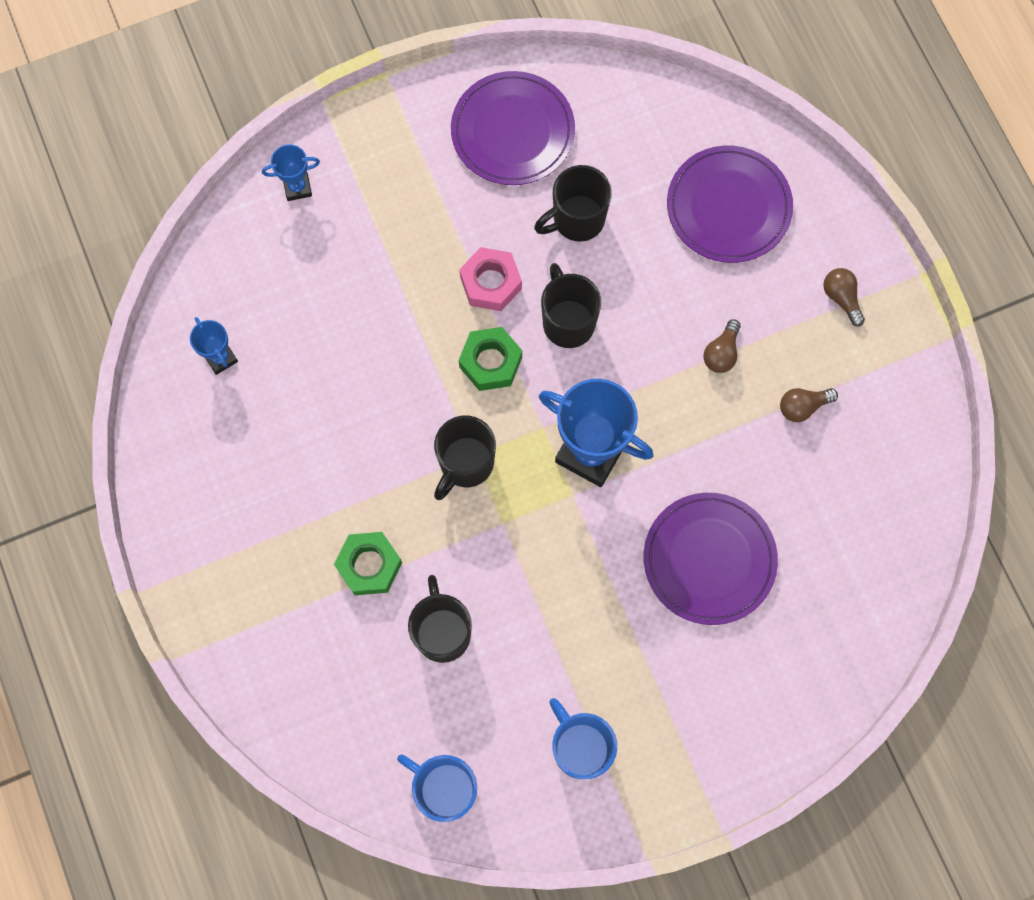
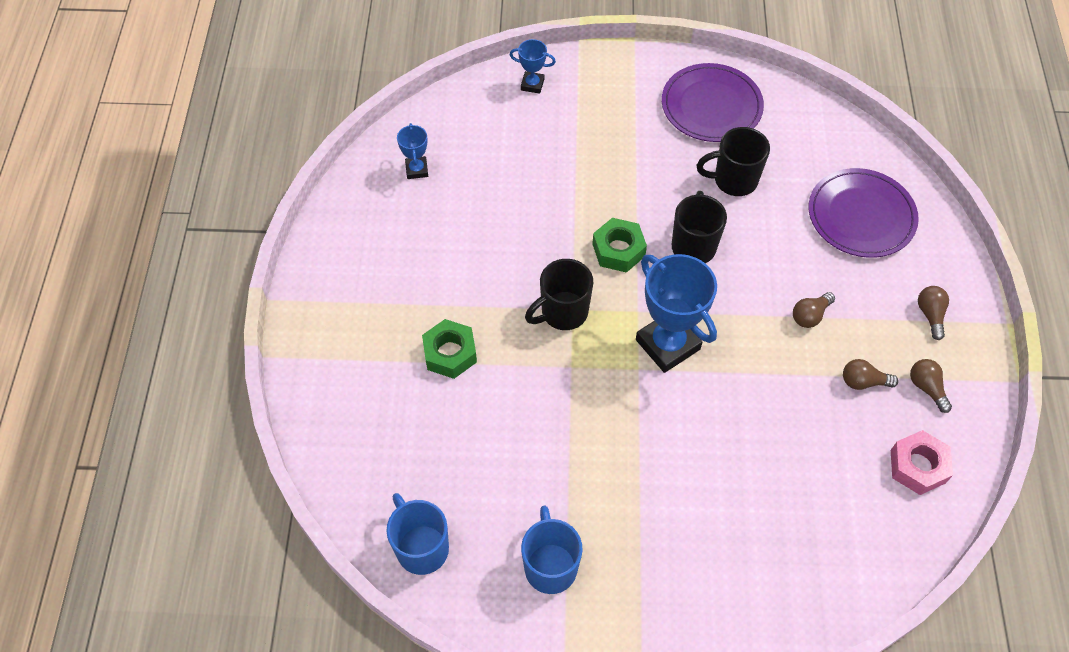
camera: 25 degrees right, 15 degrees down
black mug [408,575,472,663] -> none
pink nut [459,247,522,311] -> pink nut moved to [891,430,953,495]
purple plate [644,493,778,625] -> none
none -> brown light bulb [910,359,952,413]

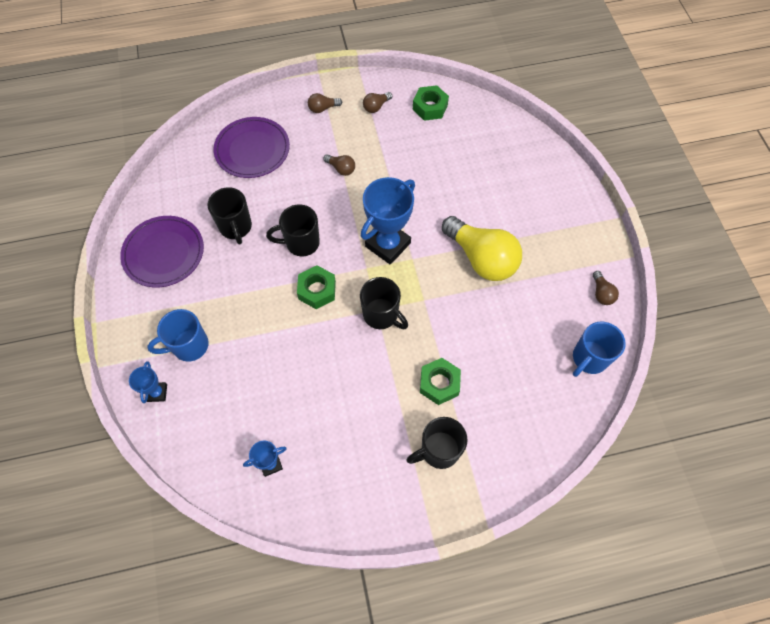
camera: 105 degrees left, 5 degrees up
blue mug [521,506,583,594] -> blue mug moved to [147,309,209,362]
brown light bulb [843,359,898,390] -> brown light bulb moved to [593,271,619,305]
pink nut [891,430,953,495] -> green nut [413,85,449,121]
none -> black mug [406,417,468,469]
none -> yellow light bulb [442,216,522,281]

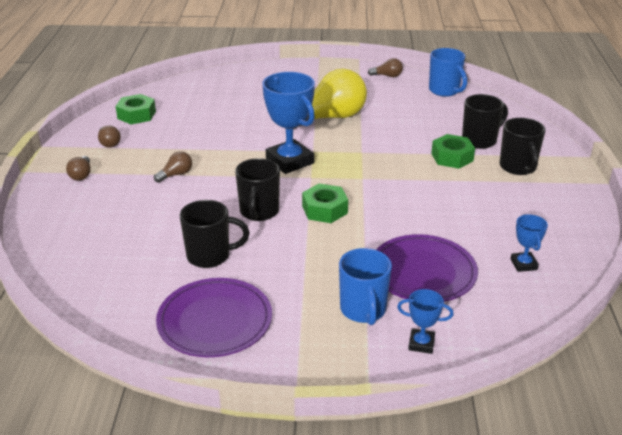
camera: 75 degrees left, 30 degrees down
purple plate [213,117,290,178] -> purple plate moved to [376,234,478,302]
black mug [360,277,408,329] -> black mug moved to [462,94,508,149]

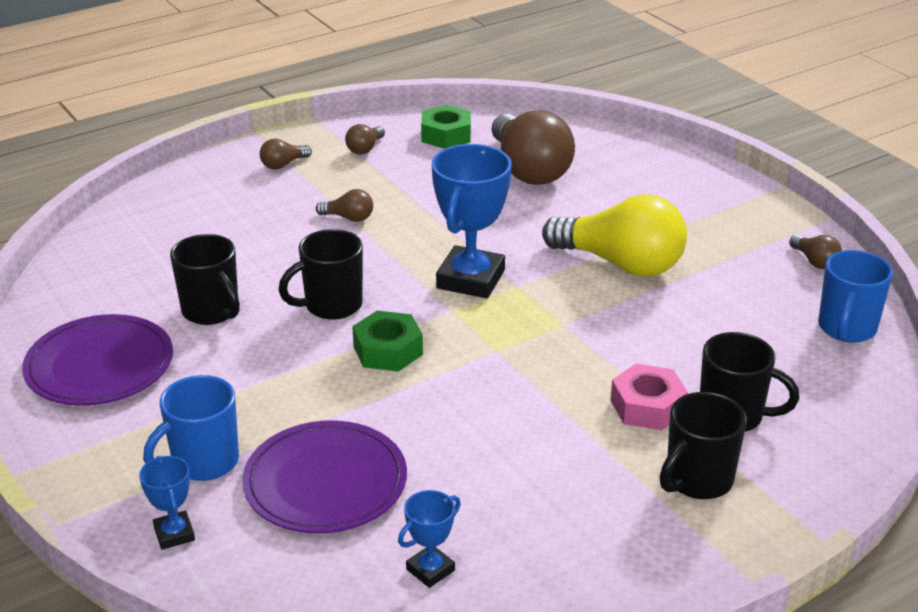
camera: 55 degrees right, 0 degrees up
green nut [431,134,475,169] -> pink nut [610,363,688,430]
none -> brown light bulb [492,110,575,185]

